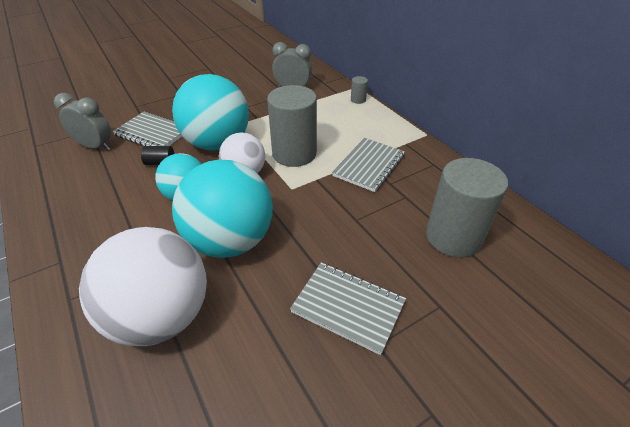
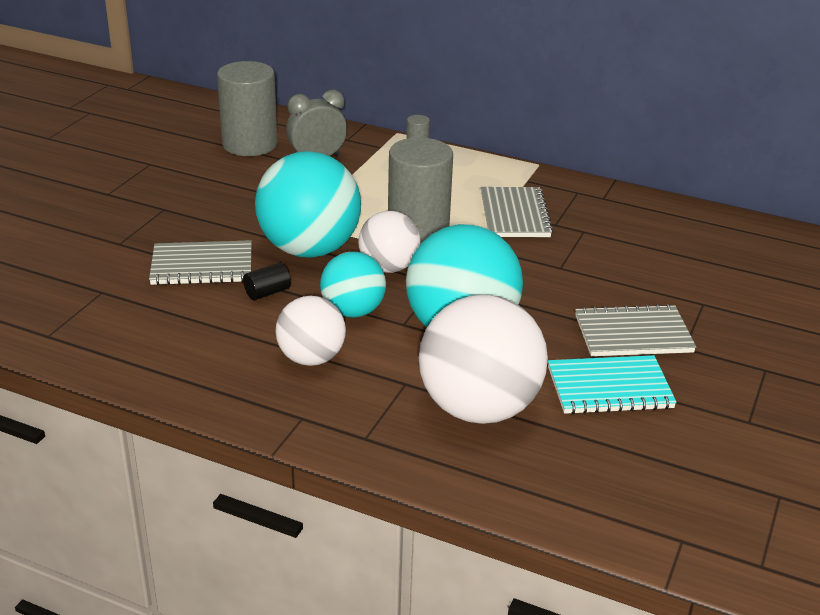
camera: 35 degrees left, 10 degrees down
grey clock [54,93,111,151] -> none
grey cylinder [426,158,508,257] -> grey cylinder moved to [217,61,277,156]
none -> white ball [275,296,346,366]
none -> turquoise notebook [548,355,677,414]

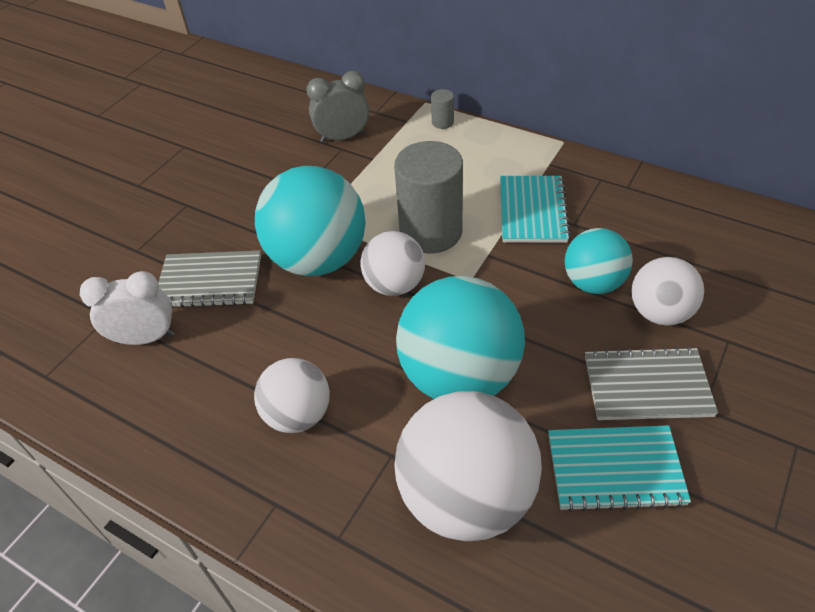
camera: 10 degrees right, 15 degrees up
grey cylinder [217,61,277,156] -> none
black cylinder [243,263,291,300] -> none
turquoise ball [320,252,386,318] -> turquoise ball moved to [565,228,633,294]
grey notebook [481,187,553,237] -> turquoise notebook [500,176,571,243]
none -> white clock [80,271,174,345]
none -> white ball [631,257,704,325]

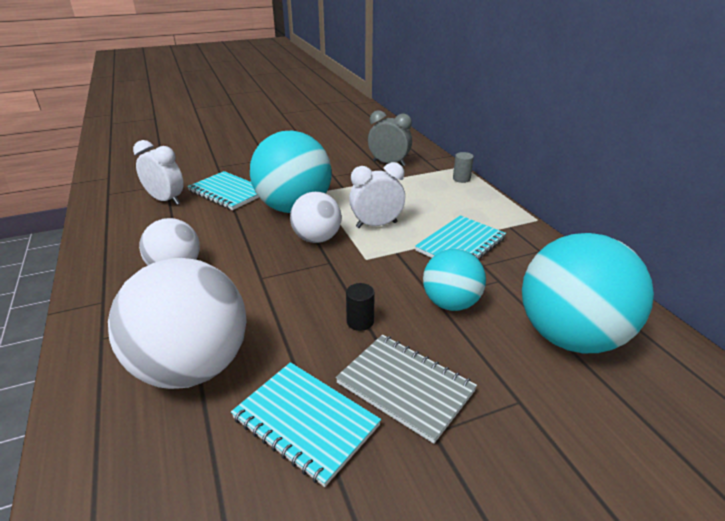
camera: 35 degrees right, 15 degrees down
grey notebook [158,251,261,308] -> turquoise notebook [187,171,259,210]
grey cylinder [394,141,463,253] -> white clock [349,162,405,228]
turquoise ball [396,276,525,399] -> turquoise ball moved to [522,233,654,353]
white ball [631,257,704,325] -> none
none -> black cylinder [346,283,375,331]

